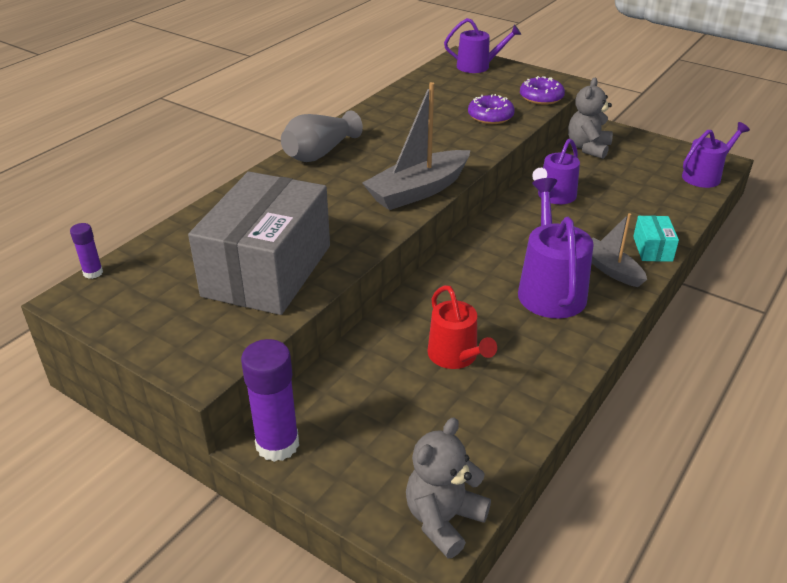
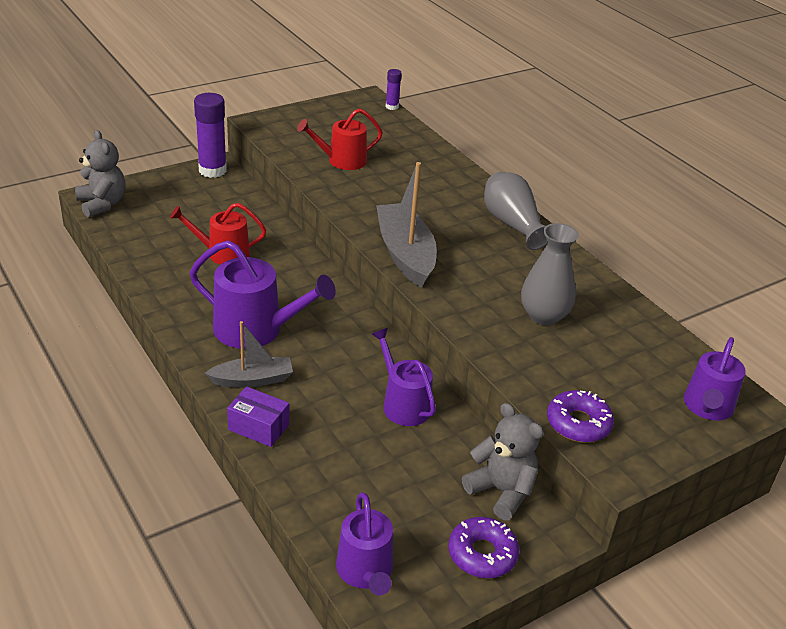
camera: 110 degrees right, 0 degrees up
grey box [188,172,330,315] -> red watering can [297,109,383,170]
purple donut [468,94,515,124] -> purple donut moved to [448,517,519,578]
turquoise box [633,216,679,262] -> purple box [227,386,289,447]
none -> grey vase [521,223,579,326]

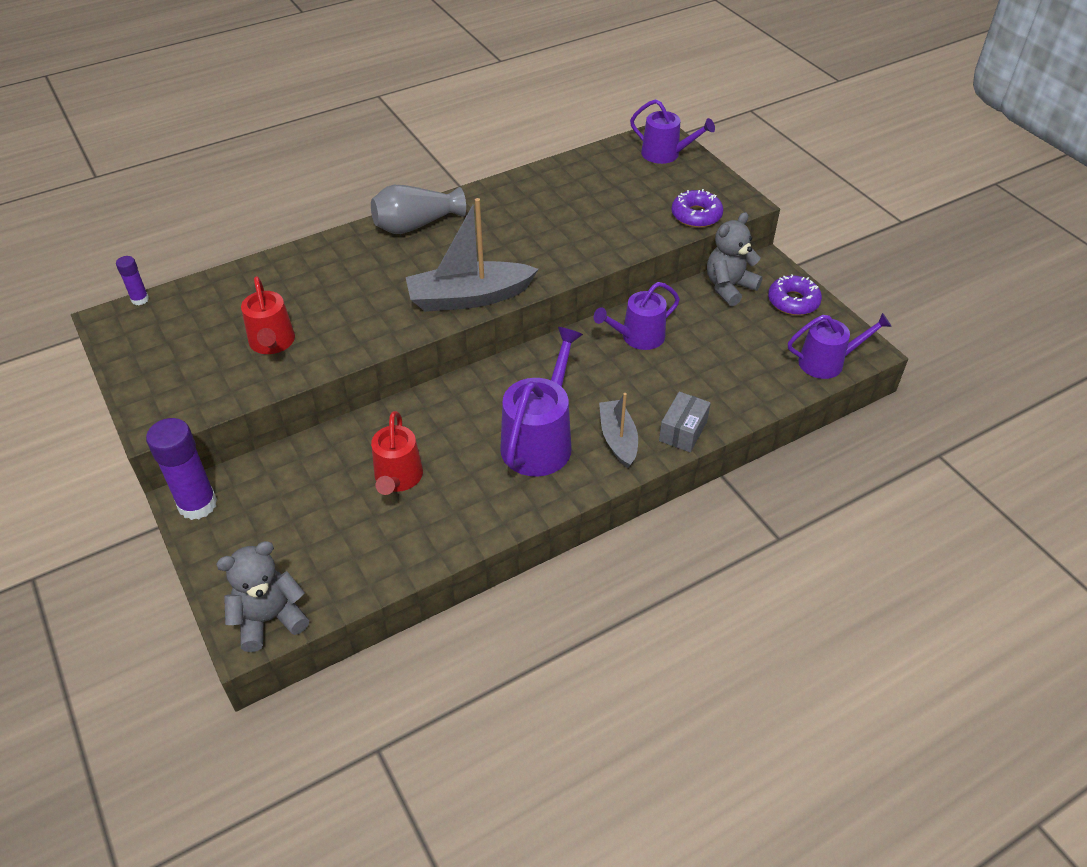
camera: 85 degrees left, 10 degrees up
purple box [227,386,289,447] -> grey box [659,391,711,452]
grey vase [521,223,579,326] -> none

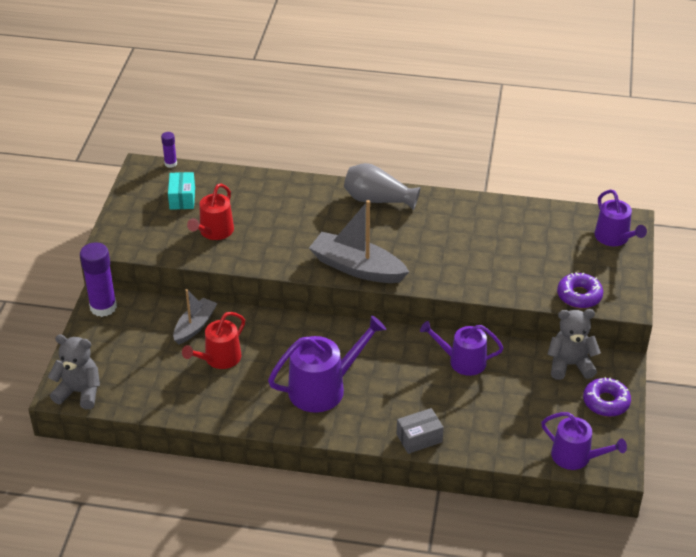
camera: 40 degrees right, 5 degrees down
grey boat [599,393,638,468] -> grey boat moved to [173,289,217,344]
none -> turquoise box [168,172,195,210]

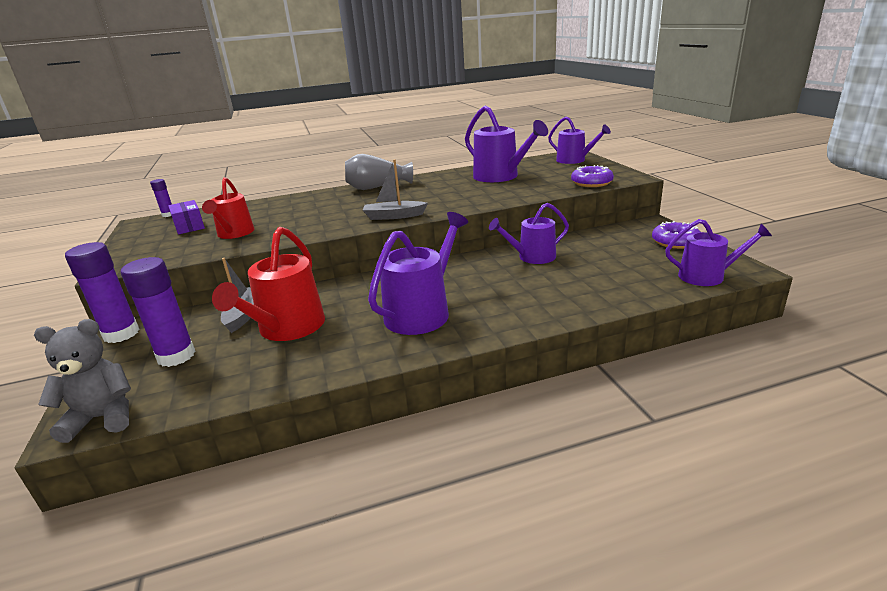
camera: 25 degrees left, 15 degrees down
turquoise box [168,172,195,210] -> purple box [168,200,205,235]
red watering can [182,312,245,369] -> red watering can [212,227,325,341], size x1.50
grey boat [309,200,409,283] -> grey boat [363,159,428,220], size x0.61
grey box [396,408,444,454] -> none
grey teddy bear [547,309,601,380] -> none
none -> purple glue stick [121,257,196,367]
none -> purple watering can [465,106,548,182]

